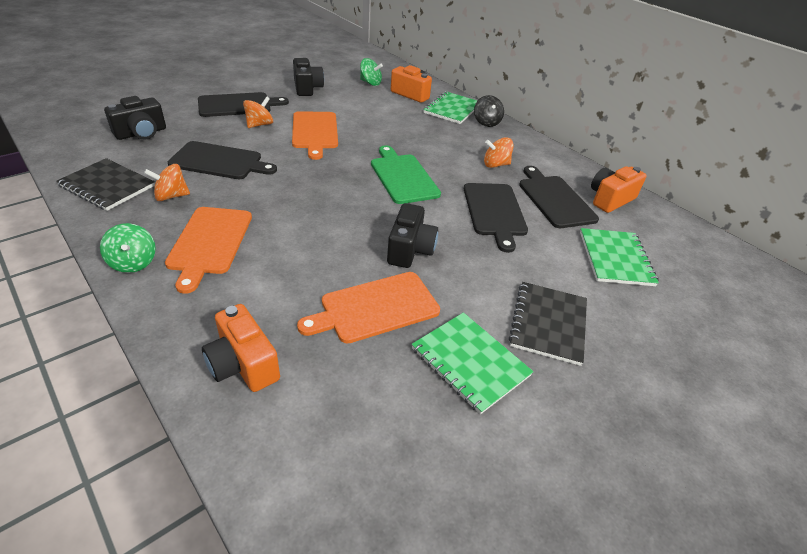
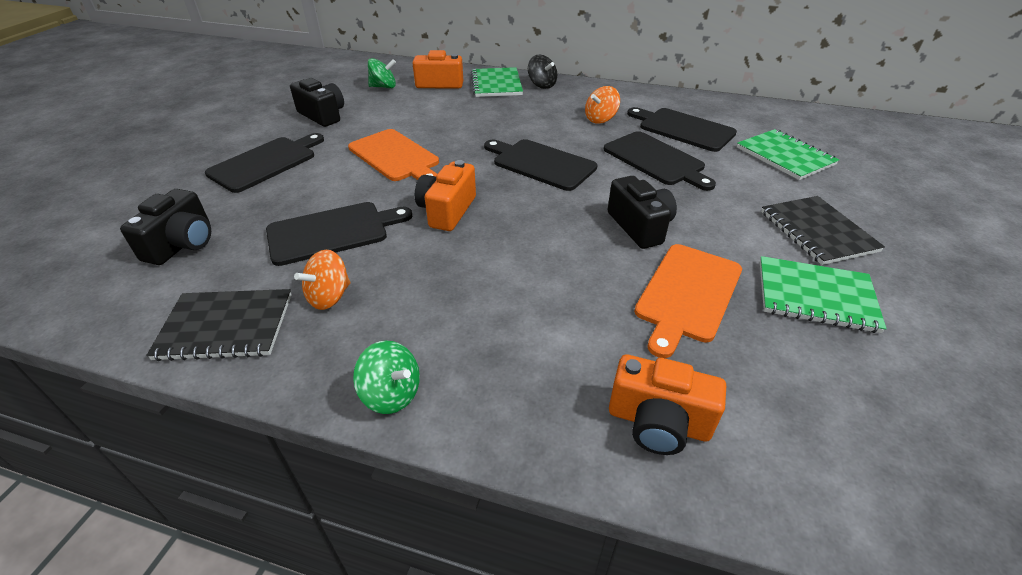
camera: 30 degrees left, 0 degrees up
orange cutting board [165,207,252,294] -> none
orange spinning top [243,96,273,128] -> none
green cutting board [371,145,441,204] -> black cutting board [484,139,597,191]
orange camera [591,166,647,213] -> orange camera moved to [415,160,476,231]

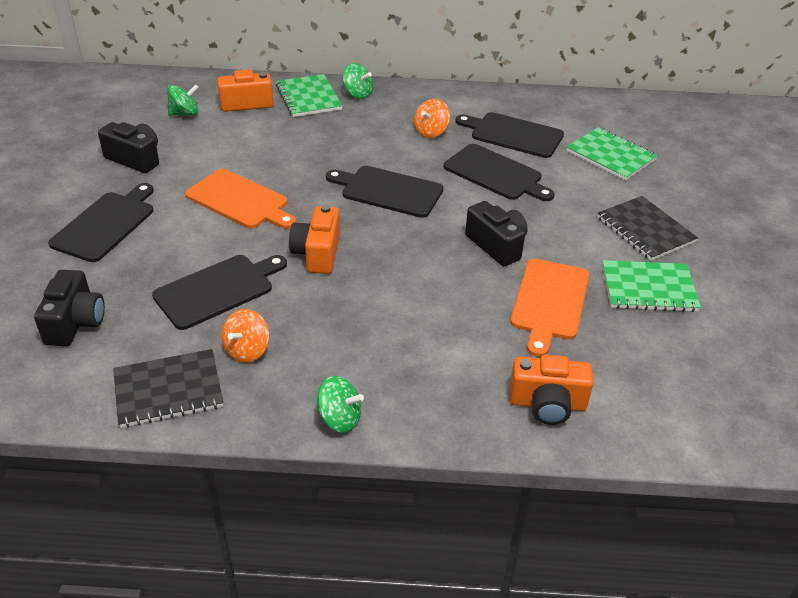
camera: 15 degrees left, 0 degrees up
black spinning top [528,55,557,89] -> green spinning top [342,63,373,99]

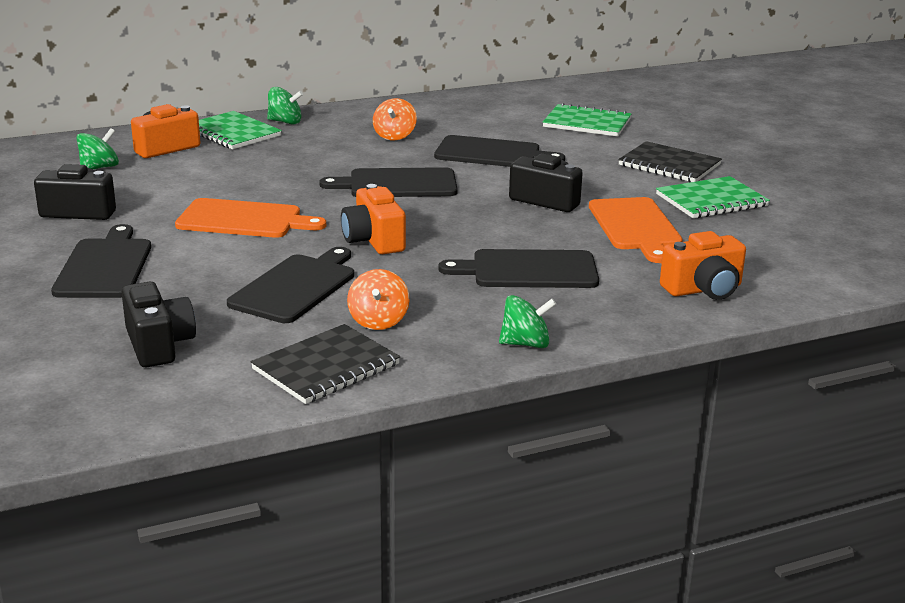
camera: 25 degrees left, 15 degrees down
black cutting board [455,112,564,158] -> black cutting board moved to [439,249,599,288]

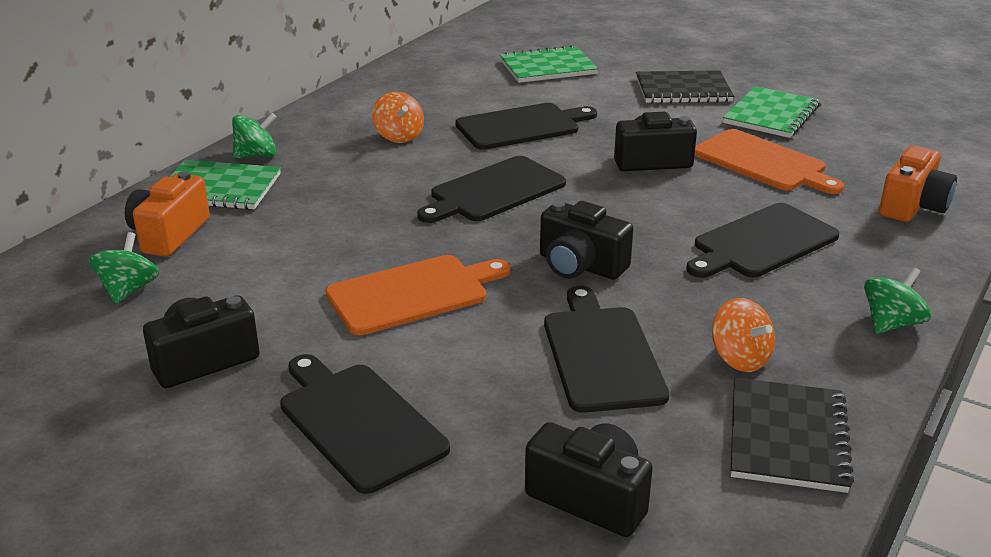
camera: 35 degrees left, 5 degrees up
orange camera [341,184,406,254] -> black camera [540,201,633,280]

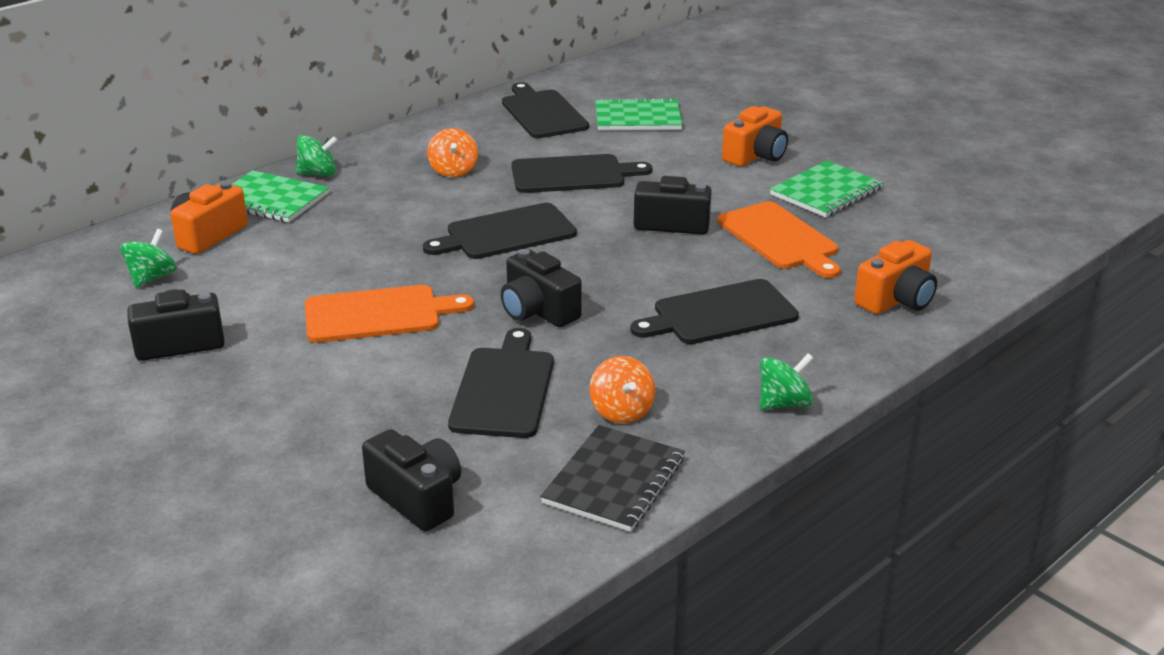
camera: 15 degrees right, 0 degrees up
black cutting board [280,354,450,494] -> black cutting board moved to [502,82,589,138]
black notebook [636,70,734,103] -> orange camera [722,106,788,167]

